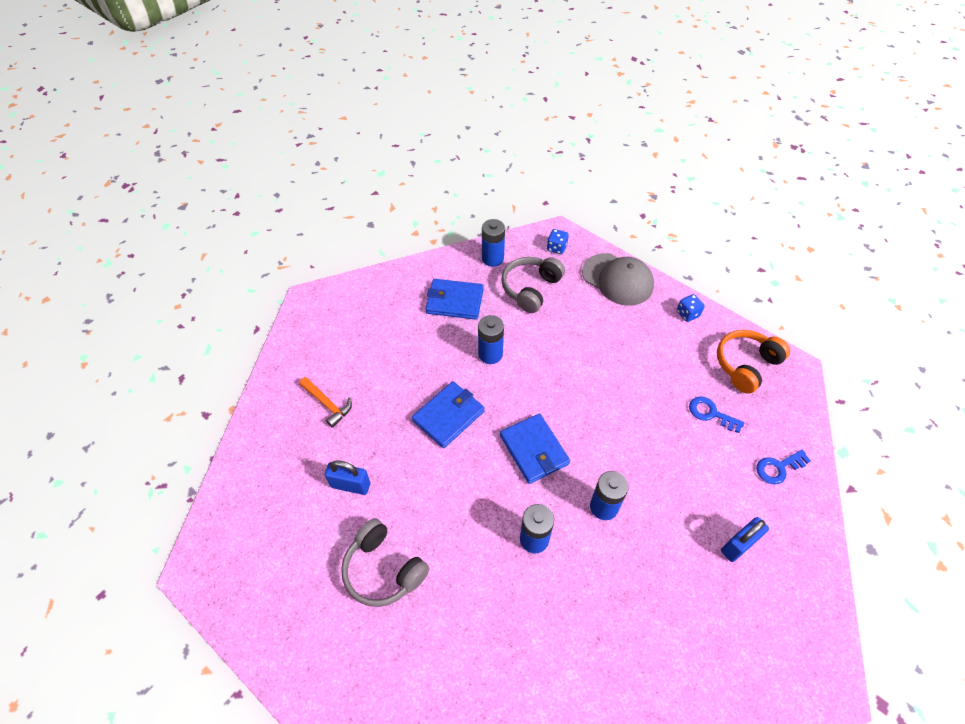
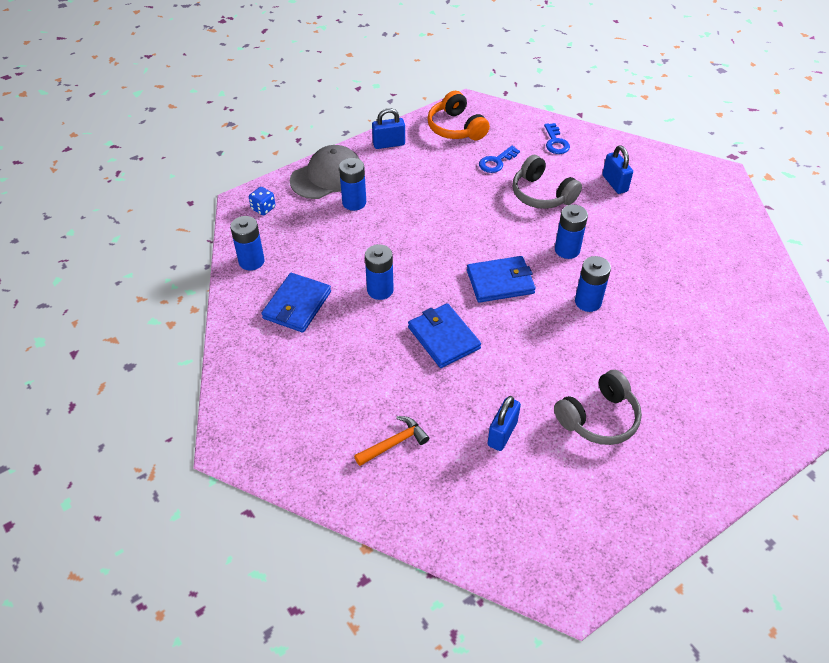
camera: 75 degrees left, 5 degrees down
grey headphones [501,257,565,313] -> grey headphones moved to [512,155,582,209]
blue dice [677,294,705,322] -> blue padlock [372,108,405,149]
none -> blue battery [339,158,366,211]

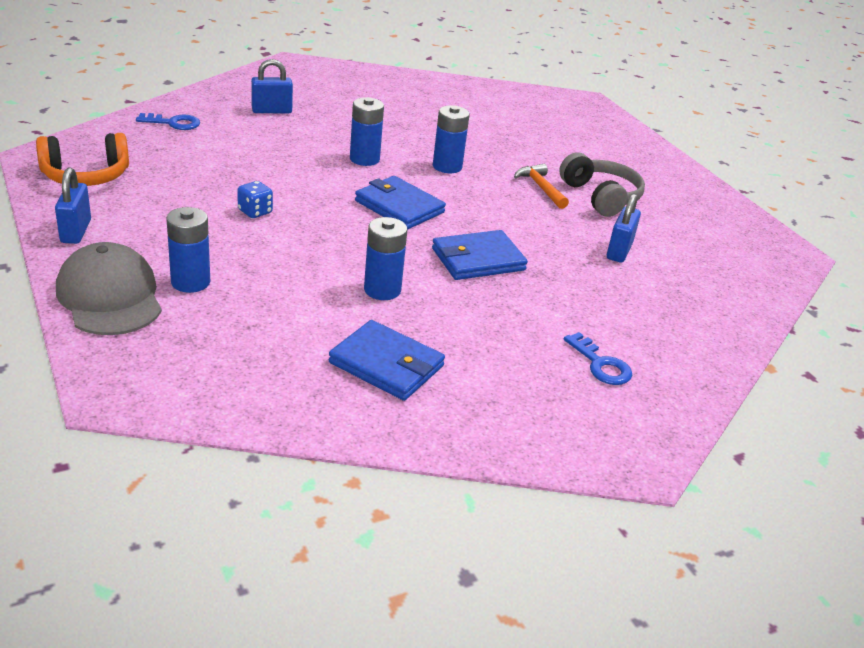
camera: 85 degrees left, 15 degrees down
blue battery [230,216,264,271] -> none
blue dice [249,187,276,215] -> blue dice moved to [237,181,273,218]
orange hammer [354,416,429,466] -> orange hammer moved to [514,164,569,209]
blue wallet [467,256,536,303] -> blue wallet turned 45 degrees counterclockwise [355,176,446,230]
blue key [479,146,520,173] -> blue key moved to [564,332,632,385]
blue padlock [487,396,521,451] -> blue padlock turned 75 degrees clockwise [607,193,641,263]
grey headphones [512,155,582,209] -> none

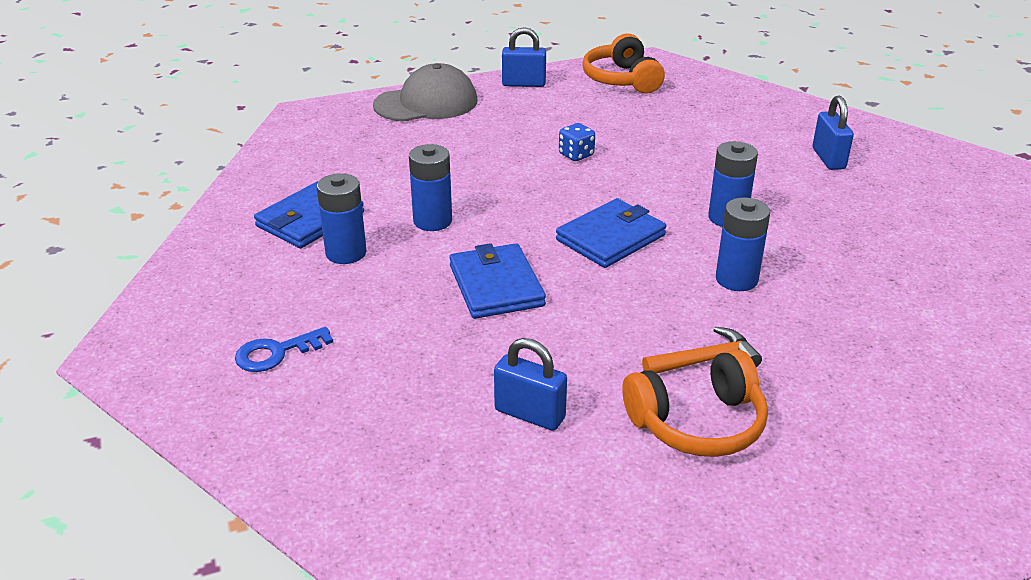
camera: 100 degrees right, 0 degrees up
blue key [136,113,200,130] -> none
blue battery [166,207,210,293] -> blue battery moved to [317,173,367,264]
grey headphones [559,152,645,217] -> orange headphones [622,350,768,457]

